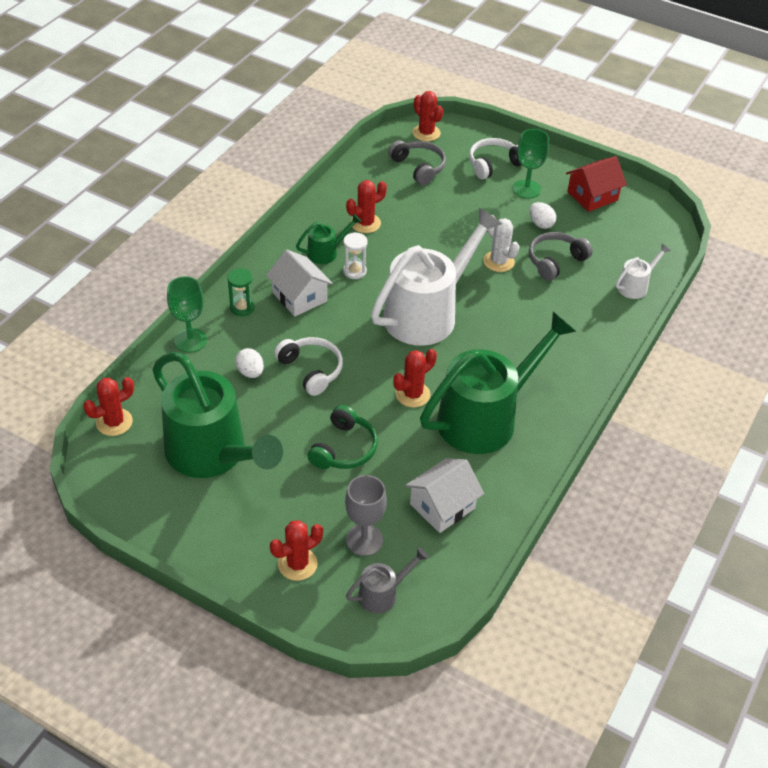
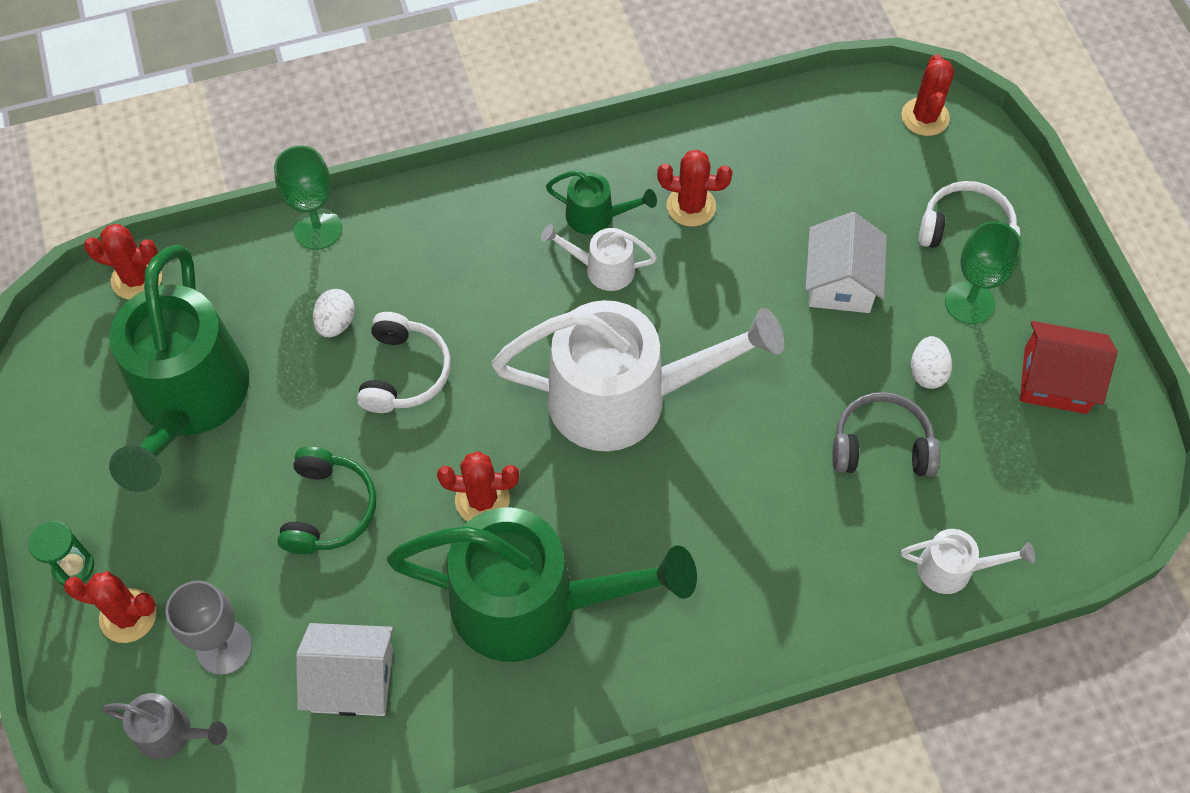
camera: 45 degrees right, 15 degrees up
green hourglass [227,268,255,316] -> green hourglass moved to [28,521,94,585]
white house [266,250,333,316] -> white house moved to [805,212,887,313]
green headphones [307,405,378,469] -> green headphones turned 60 degrees counterclockwise [277,447,376,554]
white hourglass [343,232,368,279] -> white watering can [541,224,657,291]
grey headphones [388,140,446,185] -> none
white cactus [483,215,520,272] -> none

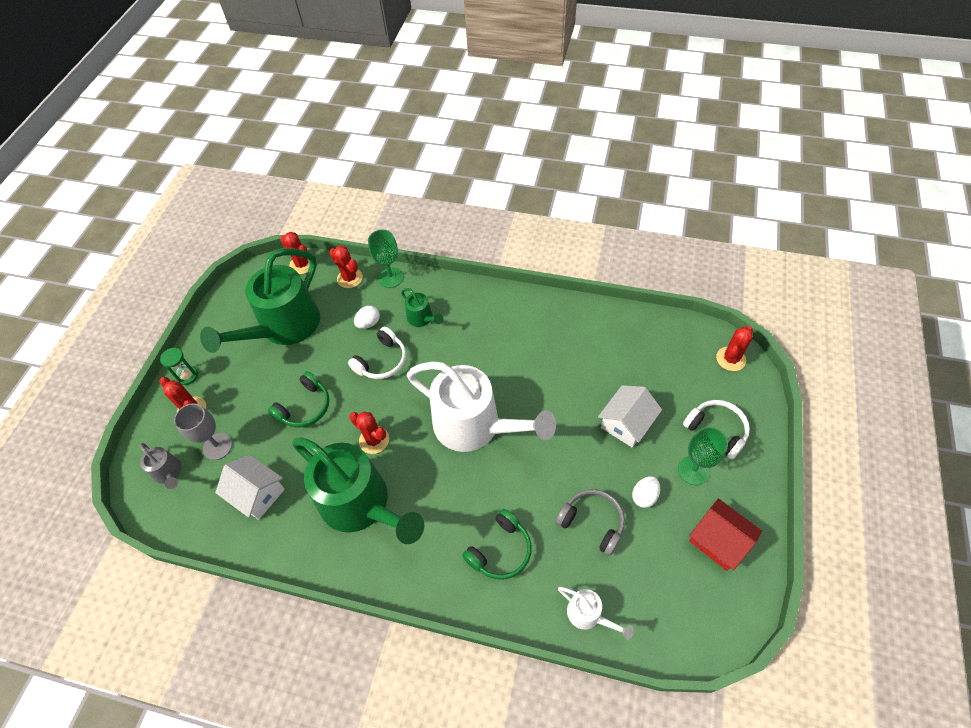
camera: 35 degrees right, 5 degrees down
white watering can [541,224,657,291] -> none
green watering can [546,170,657,235] -> green watering can moved to [401,288,444,327]
red cactus [657,150,733,227] -> red cactus moved to [329,245,363,288]
none -> green headphones [462,509,532,580]

